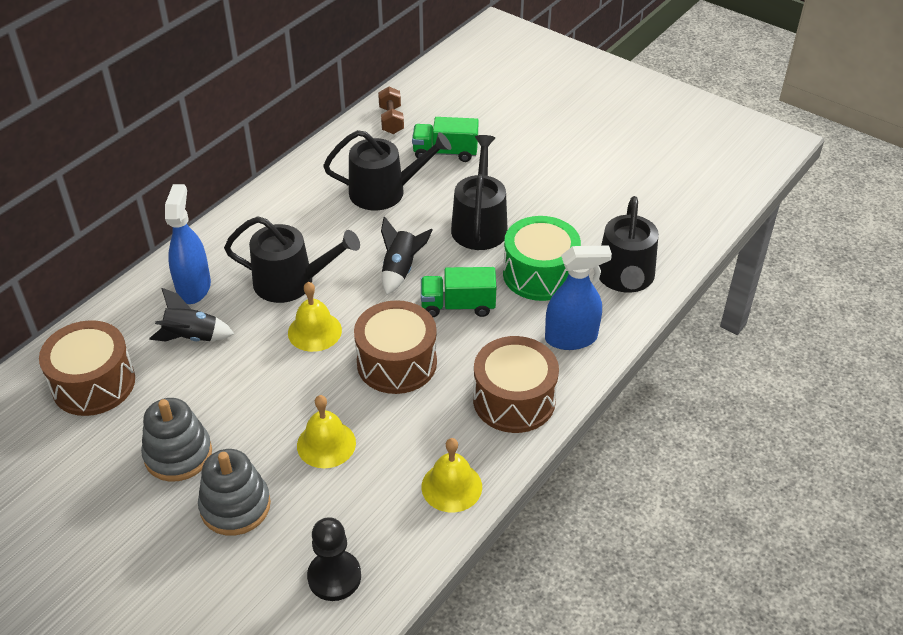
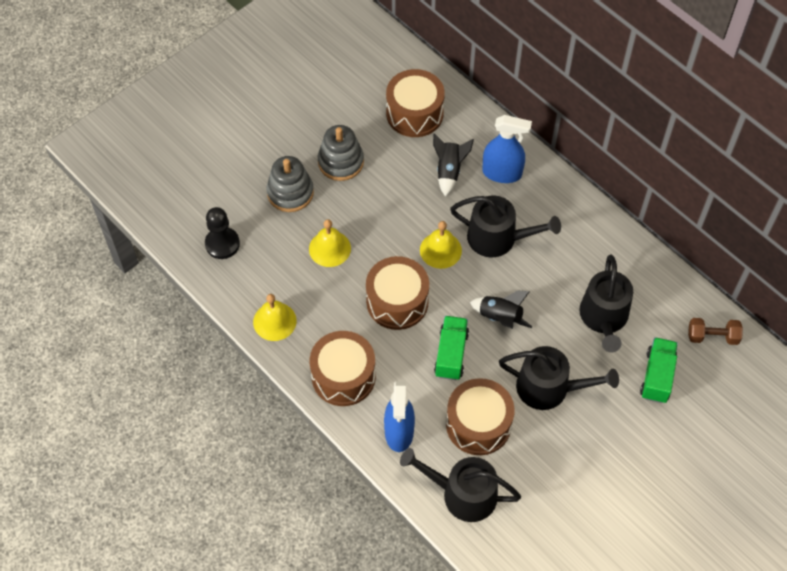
camera: 100 degrees right, 15 degrees up
black watering can [224,216,360,303] -> black watering can turned 90 degrees counterclockwise [450,196,561,257]
green drum [503,216,581,301] -> brown drum [446,378,515,455]

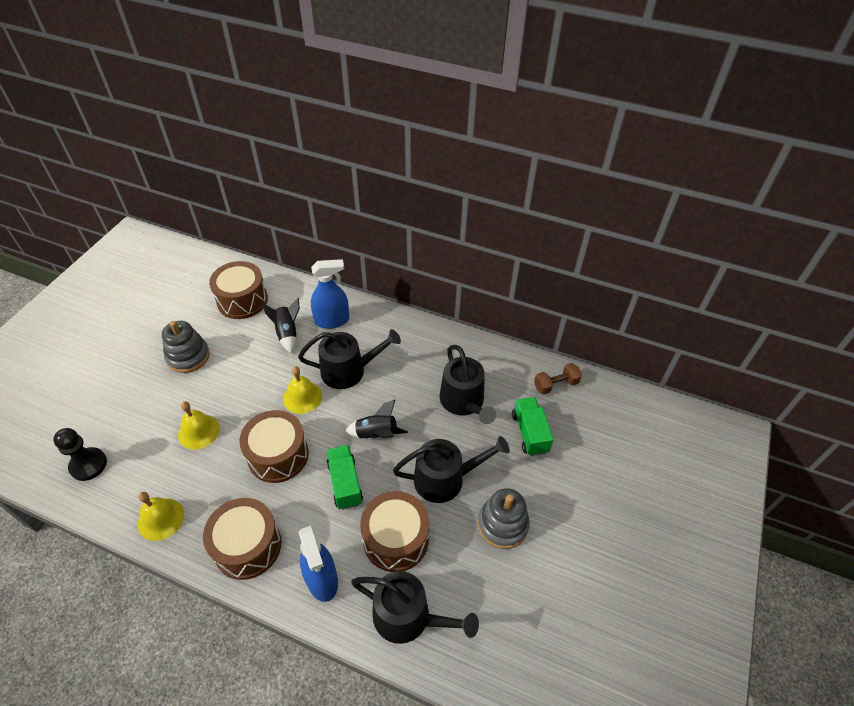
camera: 25 degrees left, 10 degrees down
grey stacking toy [267,156,314,212] -> grey stacking toy moved to [478,488,530,549]
black watering can [400,448,521,522] -> black watering can turned 150 degrees counterclockwise [351,571,479,644]

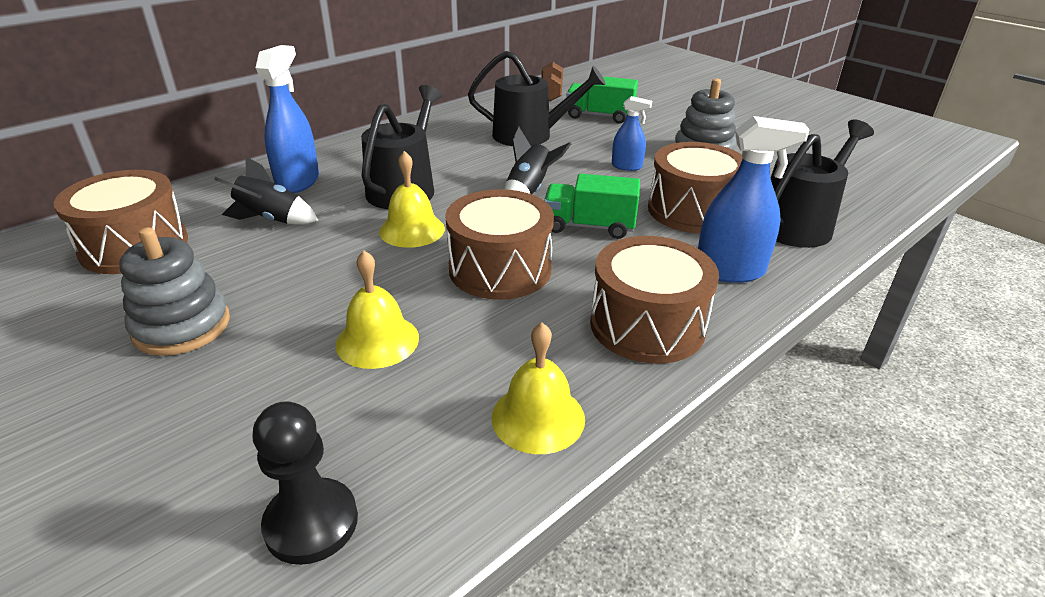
camera: 65 degrees left, 15 degrees down
black watering can [393,436,510,503] -> blue spray bottle [612,96,652,171]

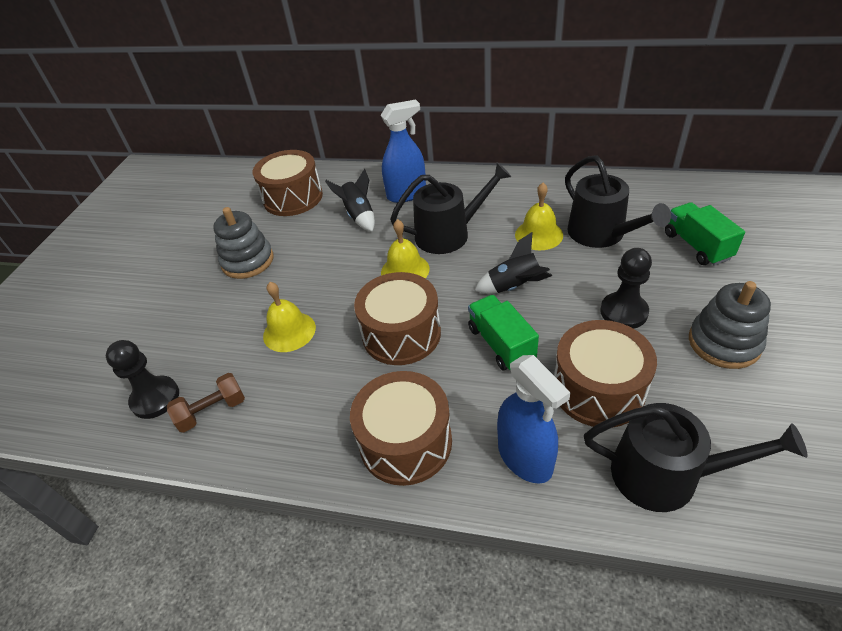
camera: 60 degrees right, 10 degrees up
yellow bell [492,323,585,454] -> yellow bell moved to [515,183,563,250]
brown dumbbell [541,62,563,101] -> brown dumbbell moved to [167,373,245,432]
blue spray bottle [612,96,652,171] -> black pawn [600,248,652,329]

